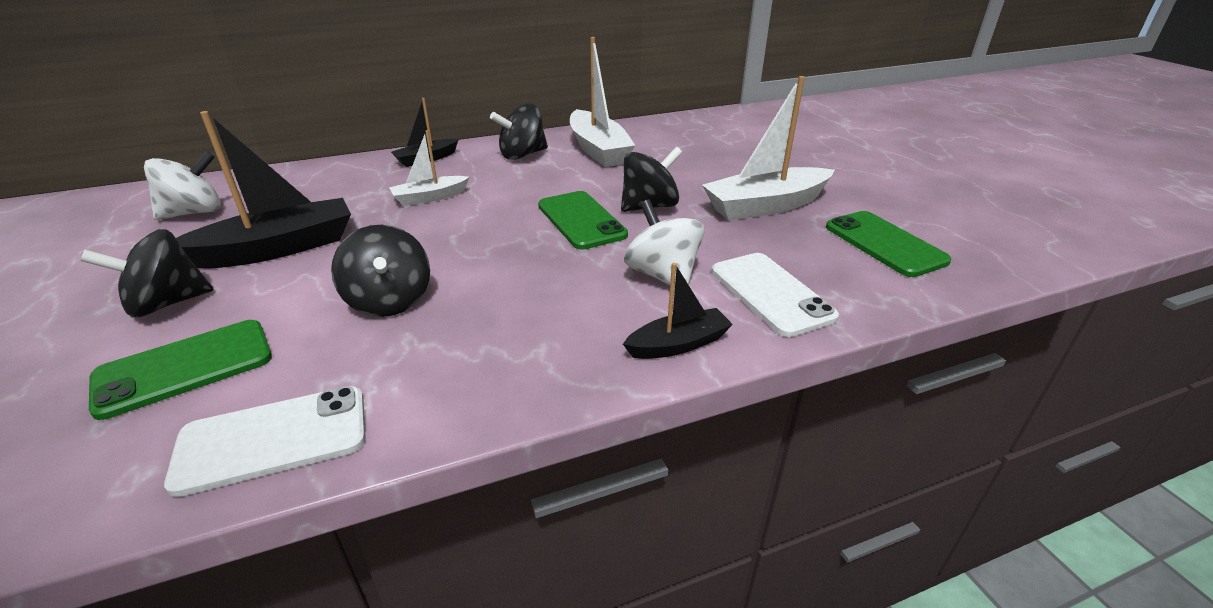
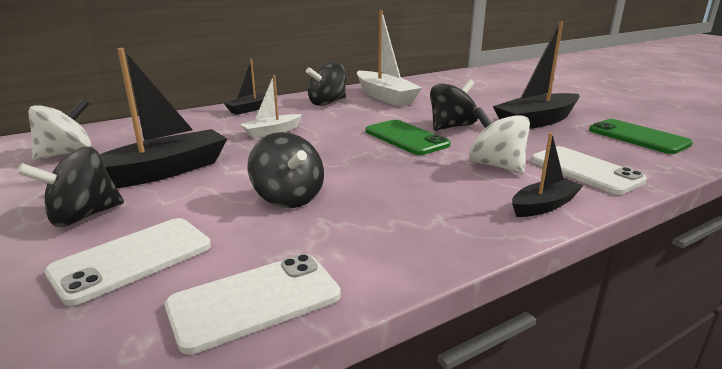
camera: 10 degrees left, 10 degrees down
green phone [89,320,272,420] -> white phone [45,218,211,306]
white boat [702,76,834,220] -> black boat [493,22,580,129]

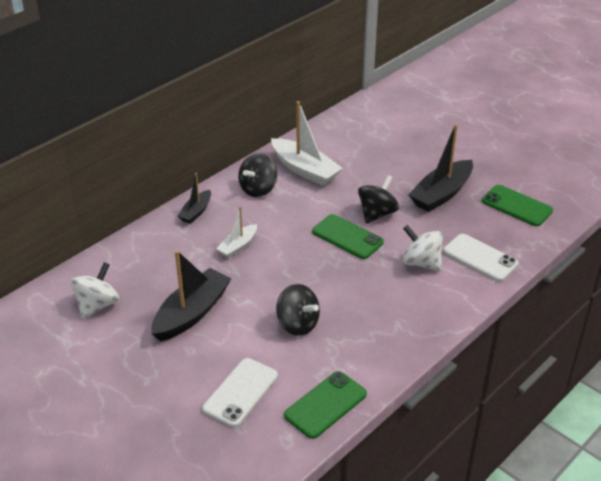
camera: 15 degrees left, 15 degrees up
black spinning top [17,147,124,227] -> none
white phone [165,254,341,354] -> green phone [284,371,367,439]
black boat [512,132,583,217] -> none

